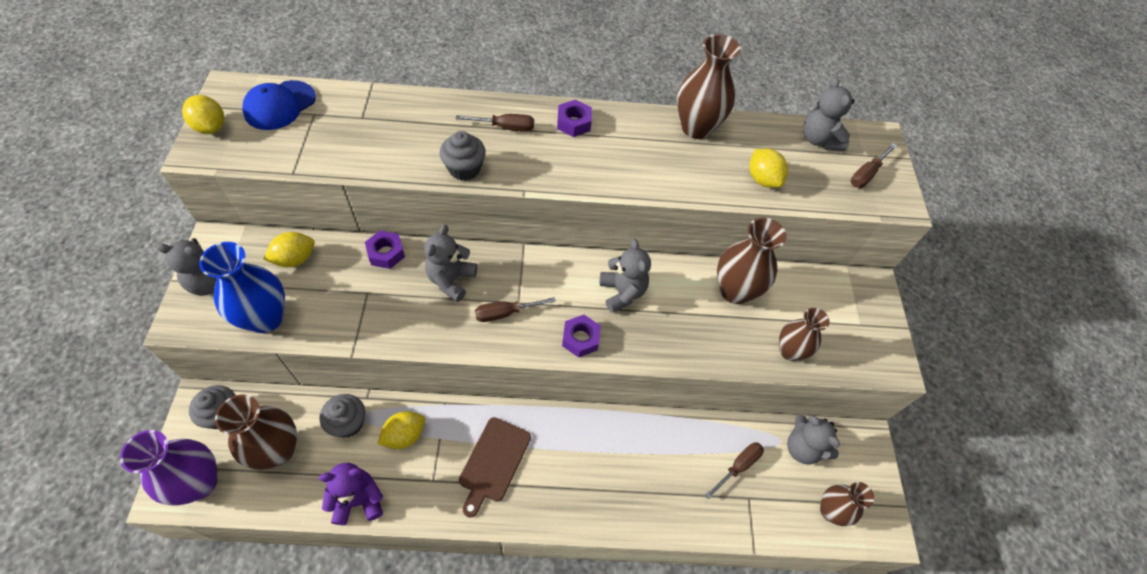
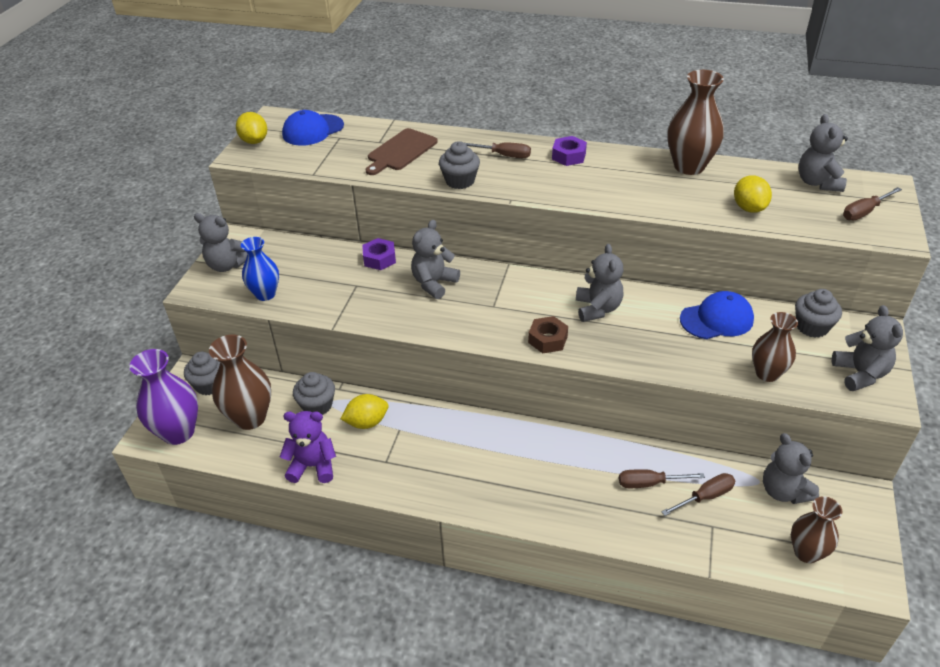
camera: 20 degrees right, 15 degrees down
blue vase [199,242,285,333] -> blue vase [241,237,279,301], size x0.66
yellow lemon [263,232,315,267] -> none
brown cutting board [459,417,531,518] -> brown cutting board moved to [366,128,438,175]
brown screwdriver [475,297,556,322] -> brown screwdriver moved to [619,469,705,488]
purple nut [562,315,601,358] -> brown nut [528,316,568,353]
brown vase [717,217,787,304] -> blue cap [680,291,754,339]
none -> grey cupcake [795,289,842,337]
none -> grey teddy bear [832,305,903,391]

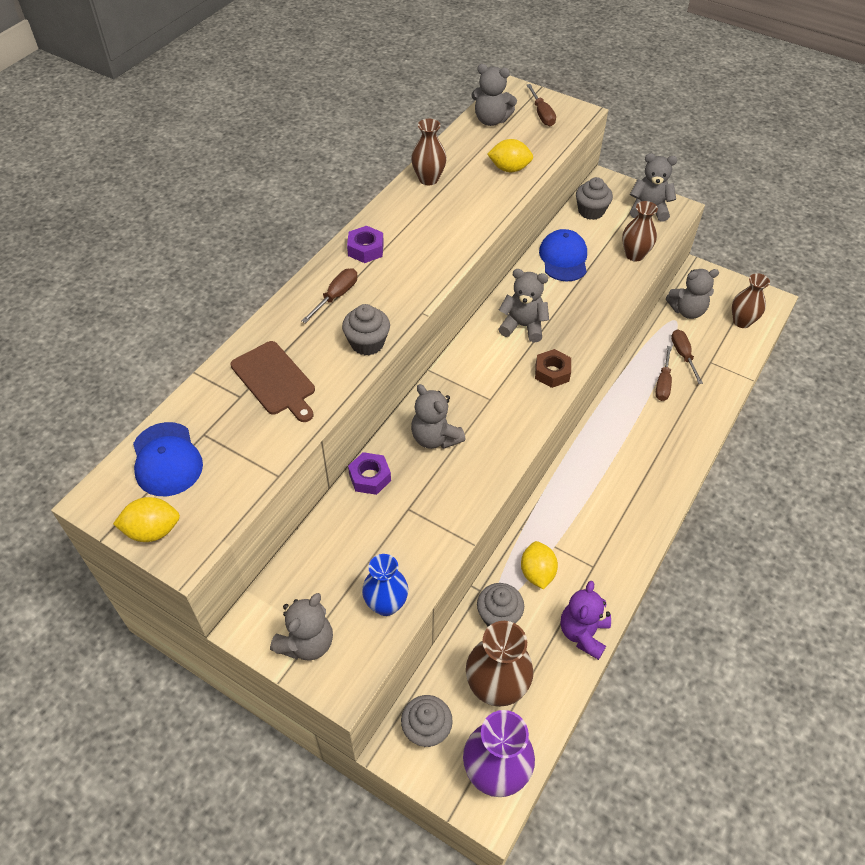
camera: 75 degrees left, 10 degrees up
brown vase [668,70,724,175] -> brown vase [411,119,447,185], size x0.66

